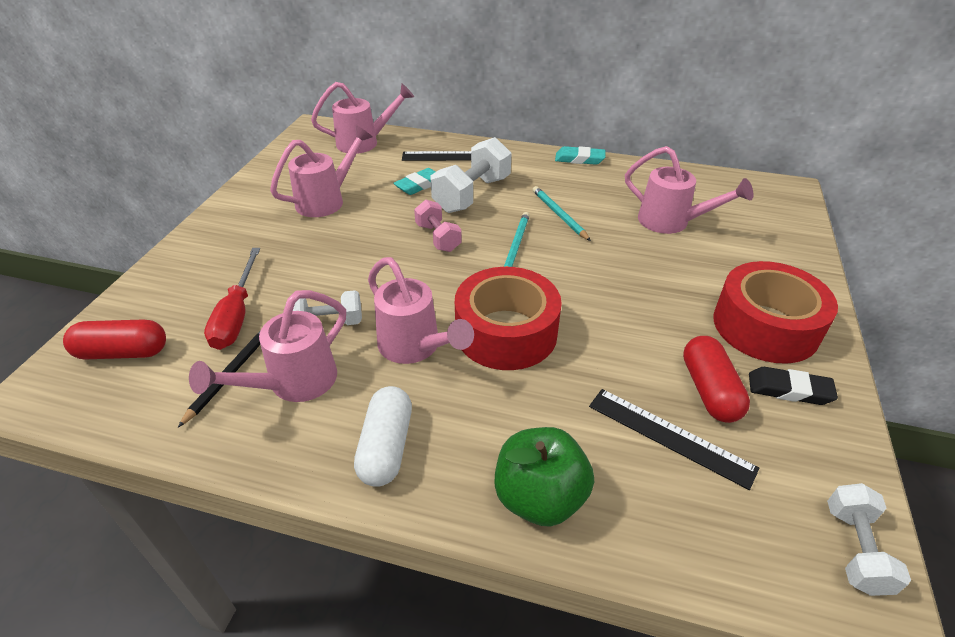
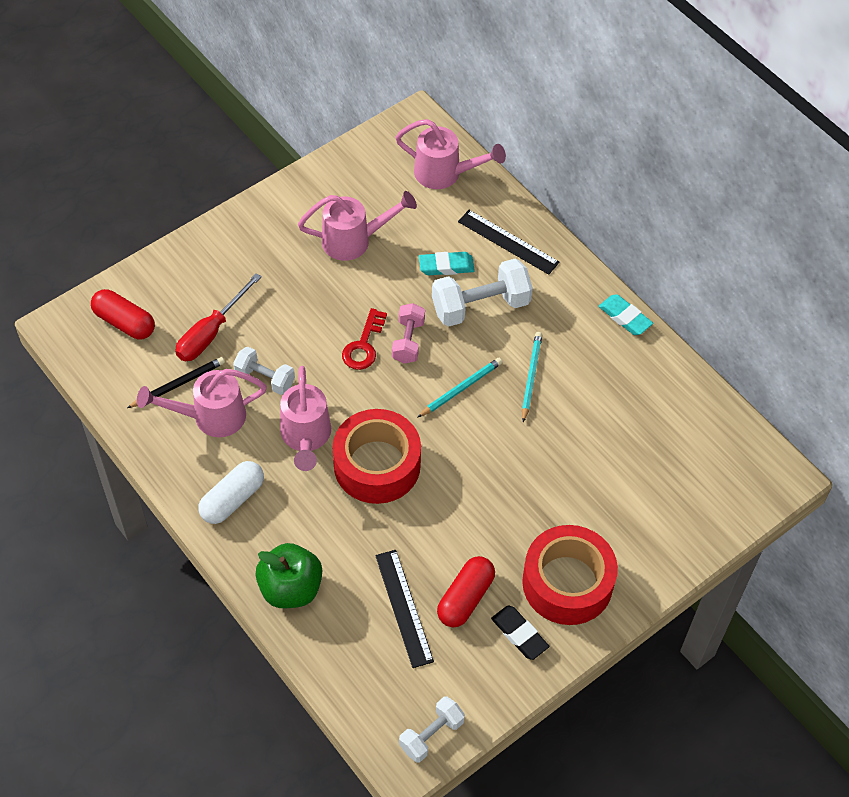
camera: 35 degrees right, 15 degrees up
pink watering can [625,146,753,234] -> none
none -> red key [342,308,387,370]

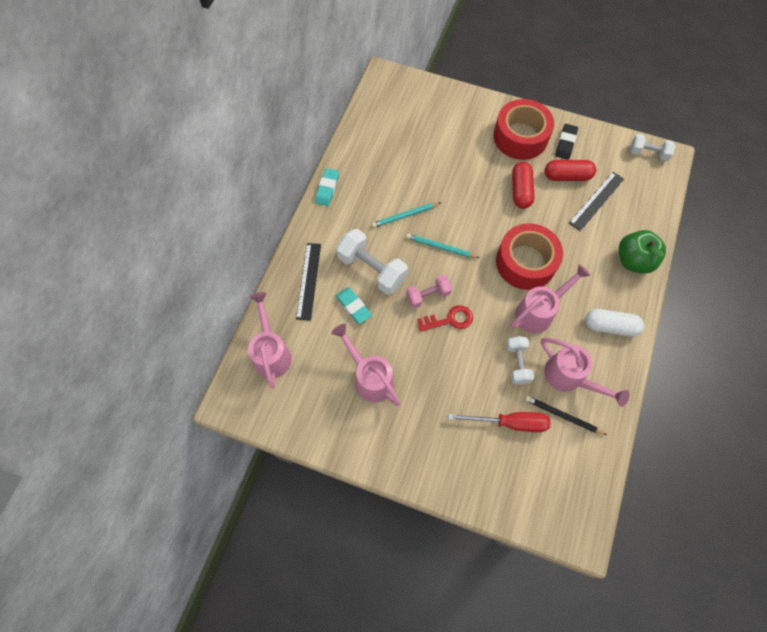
camera: 120 degrees left, 10 degrees up
red capsule [91,289,155,339] -> red capsule moved to [512,162,535,209]

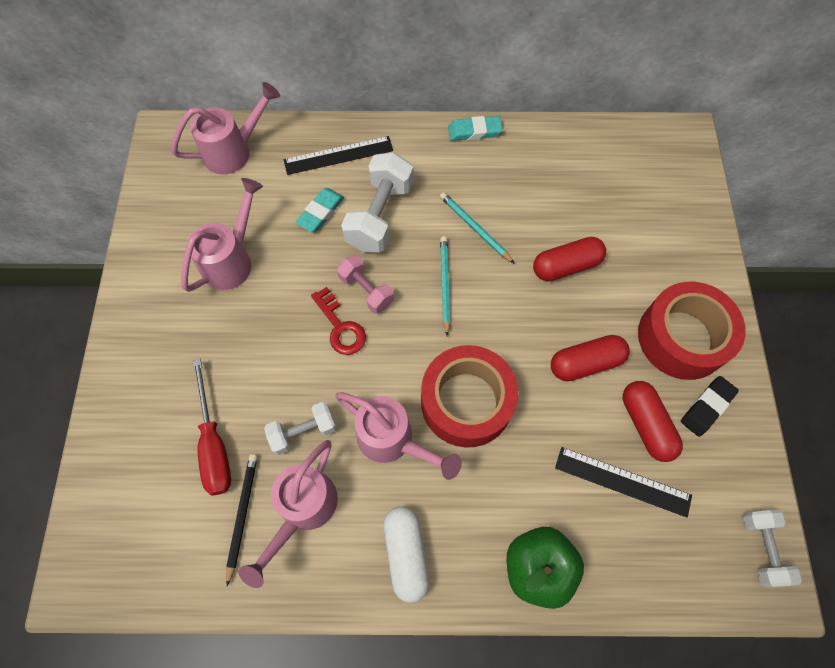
camera: 70 degrees right, 0 degrees up
black eraser [555,124,578,160] -> black eraser turned 45 degrees counterclockwise [681,376,739,437]
none -> red capsule [533,237,606,281]

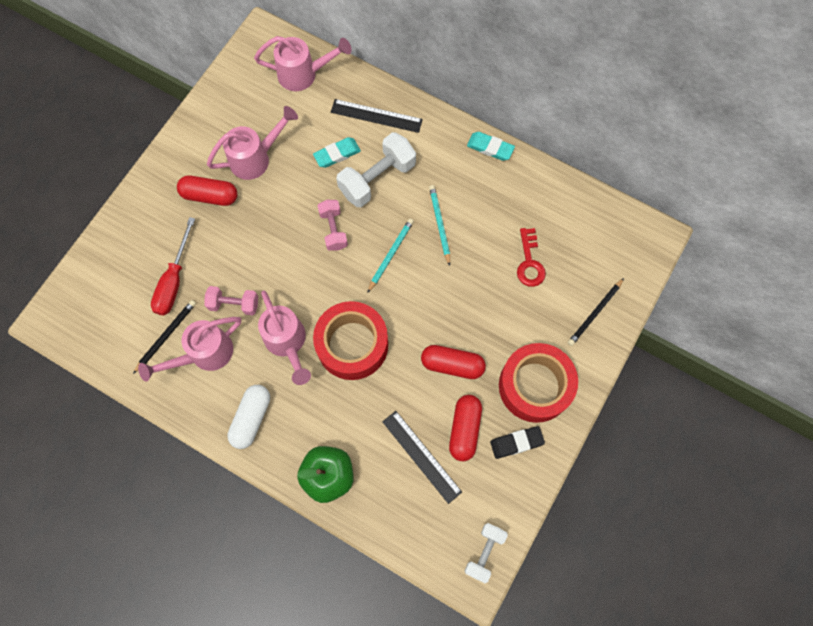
camera: 30 degrees right, 5 degrees up
white dumbbell [264,402,337,455] -> pink dumbbell [204,286,258,315]
red key [311,287,366,355] -> red key moved to [517,228,546,287]
red capsule [533,237,606,281] -> red capsule moved to [177,176,238,206]
none -> black pencil [568,278,624,346]

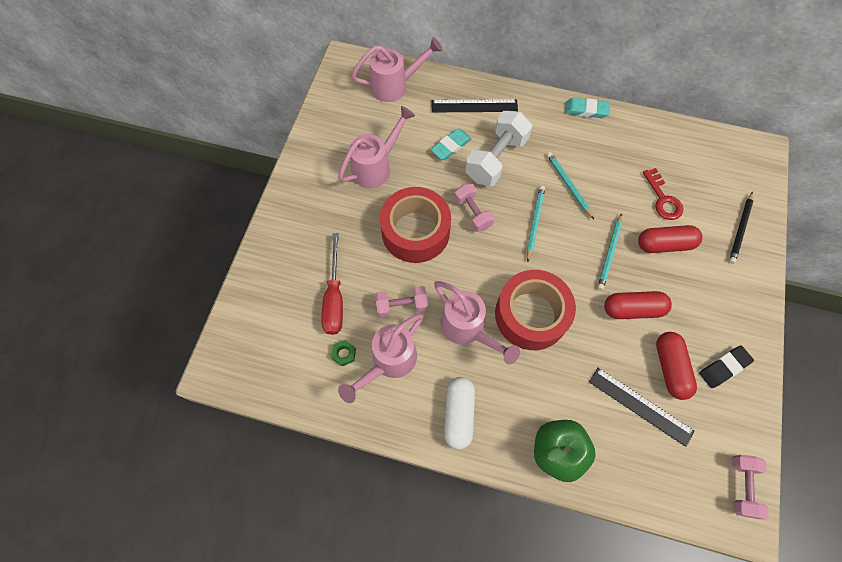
camera: 15 degrees left, 5 degrees down
black pencil [133,300,196,374] -> green nut [331,340,356,367]
red capsule [177,176,238,206] -> red capsule moved to [638,225,702,253]
white dumbbell [465,523,508,583] -> pink dumbbell [732,455,769,520]
red tape [499,343,578,423] -> red tape moved to [380,187,451,263]
none -> turquoise pencil [598,213,622,290]

